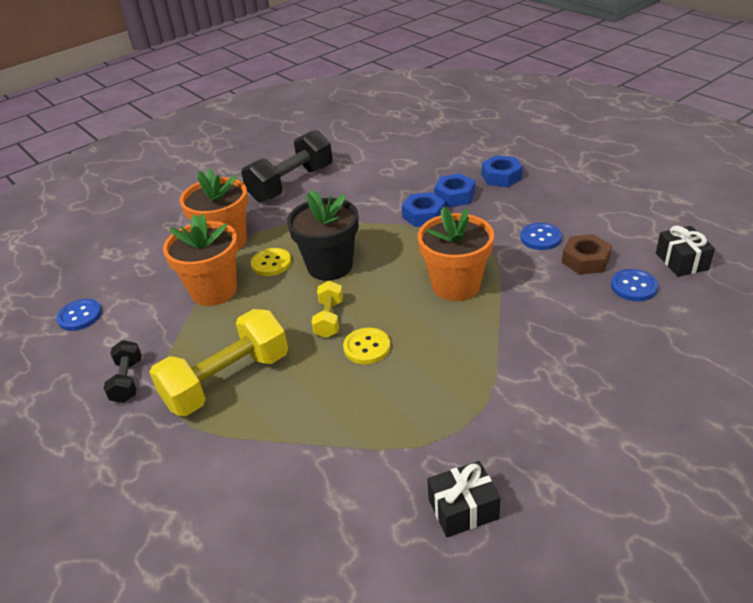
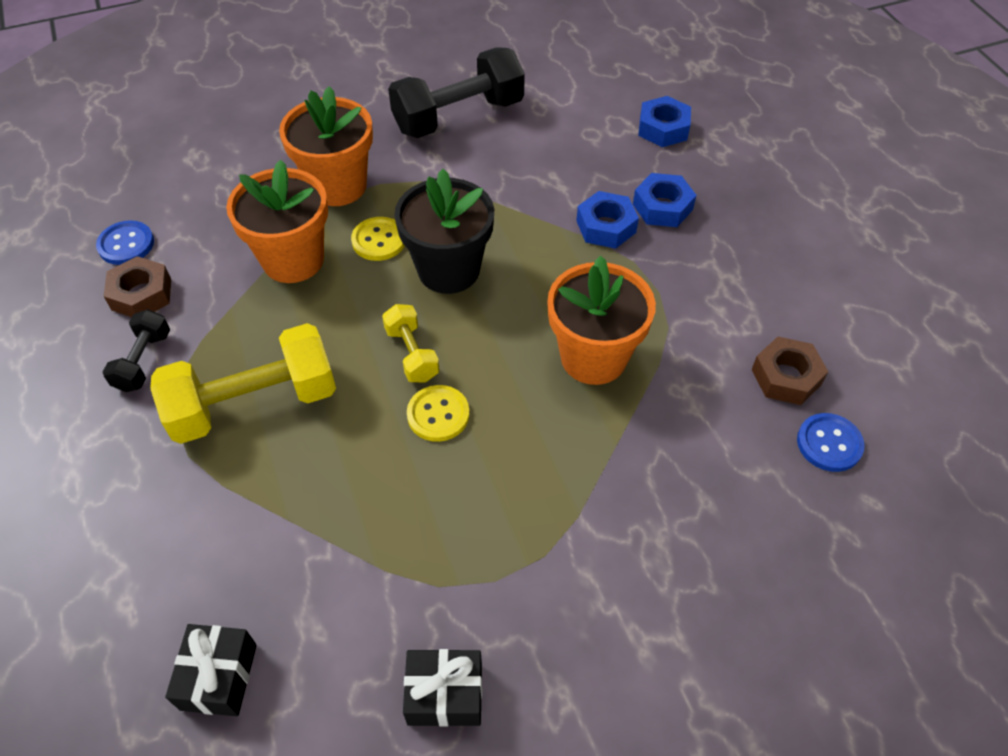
camera: 15 degrees right, 15 degrees up
yellow dumbbell [312,281,343,338] -> yellow dumbbell turned 45 degrees counterclockwise [382,304,440,382]
blue nut [482,155,523,187] -> blue nut moved to [638,96,691,147]
blue button [520,223,562,250] -> none
black gift [656,226,715,277] -> black gift moved to [165,624,257,716]
none -> brown nut [104,256,171,317]

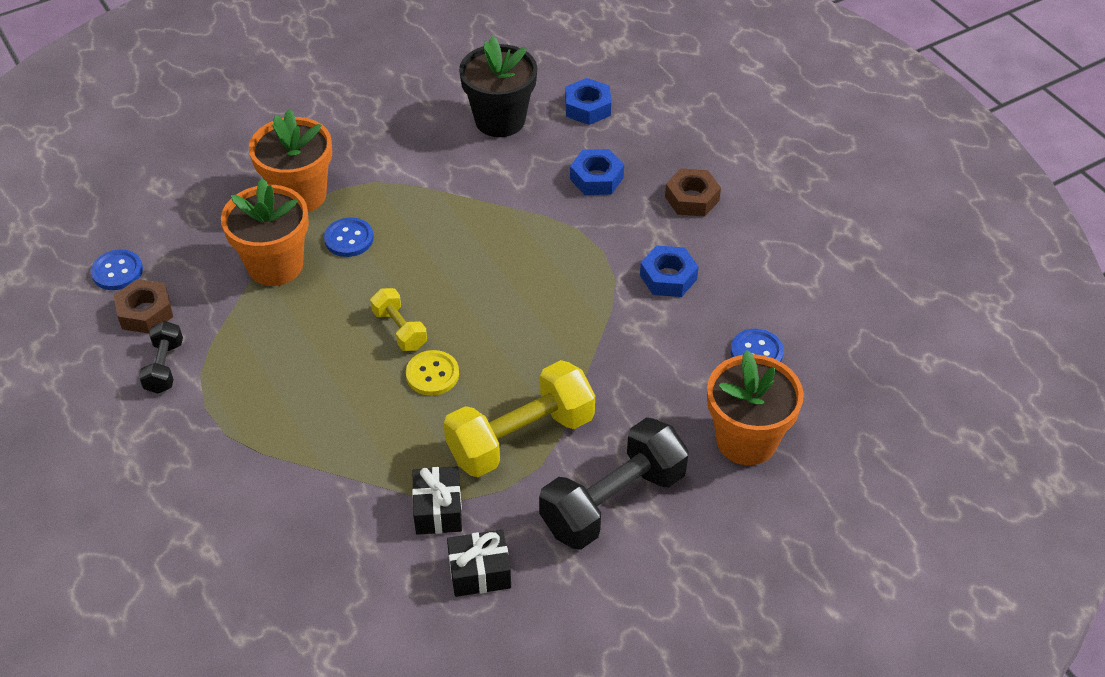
camera: 10 degrees left, 5 degrees down
yellow dumbbell [150,323,336,444] -> yellow dumbbell moved to [443,360,595,477]
black gift [165,624,257,716] -> black gift moved to [412,466,462,535]
yellow button [351,217,405,261] -> blue button [324,218,374,257]
black dumbbell [388,47,525,138] -> black dumbbell moved to [539,418,689,550]
black flower pot [394,169,494,294] -> black flower pot moved to [459,36,537,137]
orange flower pot [547,255,656,385] -> orange flower pot moved to [707,350,804,465]
blue nut [576,191,639,249] -> blue nut moved to [640,245,699,297]
brown nut [752,337,828,405] -> brown nut moved to [665,168,721,217]

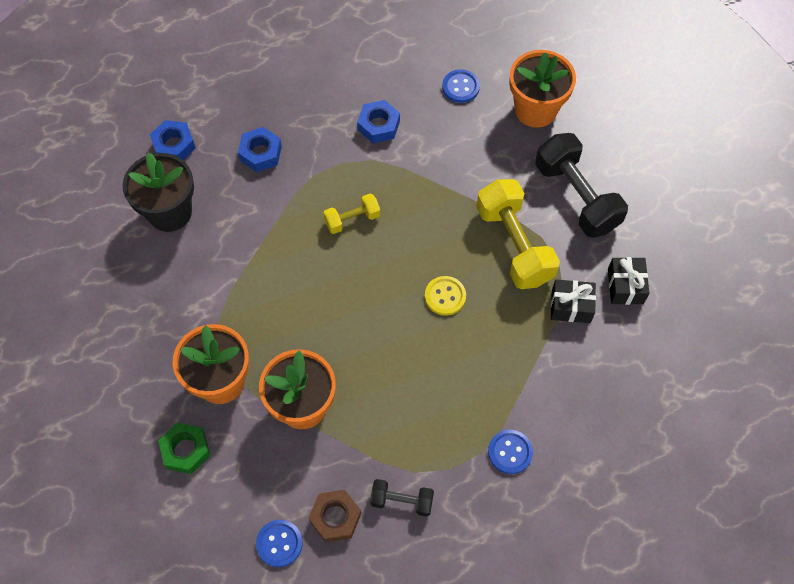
camera: 80 degrees left, 15 degrees up
blue button [324,218,374,257] -> blue button moved to [488,430,533,474]
yellow dumbbell [370,288,427,351] -> yellow dumbbell moved to [323,193,380,234]
brown nut [665,168,721,217] -> none
none -> green nut [158,422,210,474]

